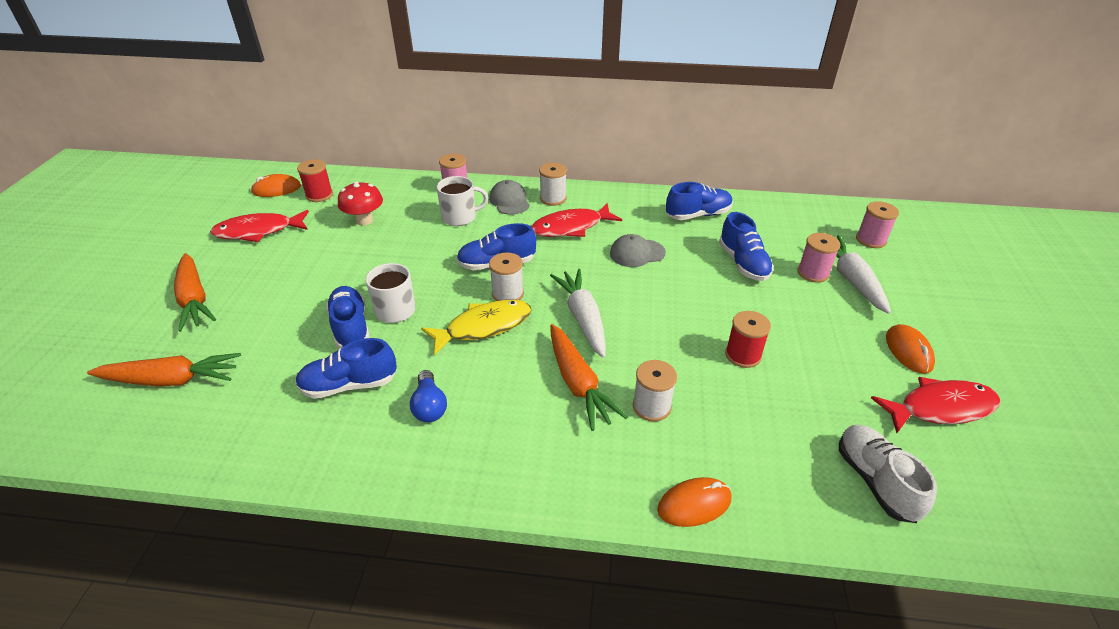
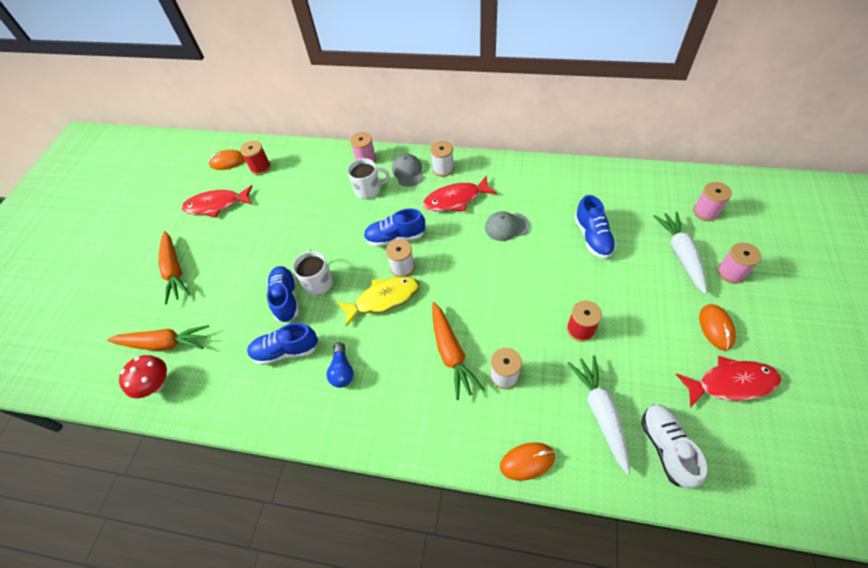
camera: 10 degrees right, 15 degrees up
red mushroom [338,181,383,226] -> red mushroom moved to [119,355,167,398]
white carrot [550,269,606,358] -> white carrot moved to [568,355,630,475]
blue shoe [666,182,733,220] -> none
pink spool [797,233,841,283] -> pink spool moved to [718,243,761,284]

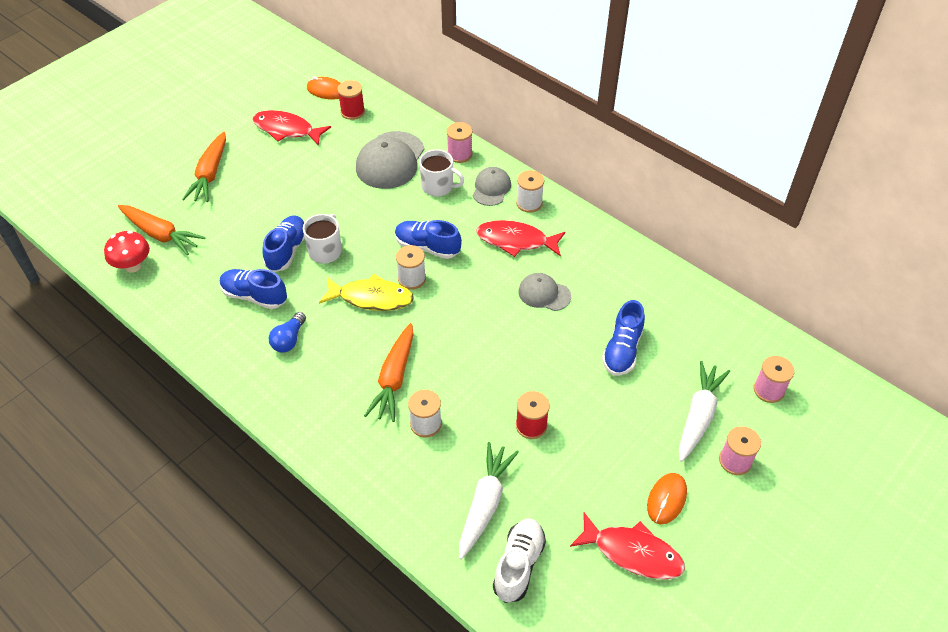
camera: 25 degrees right, 5 degrees down
orange mouse [500,442,555,481] -> none
none -> grey cap [356,131,425,189]

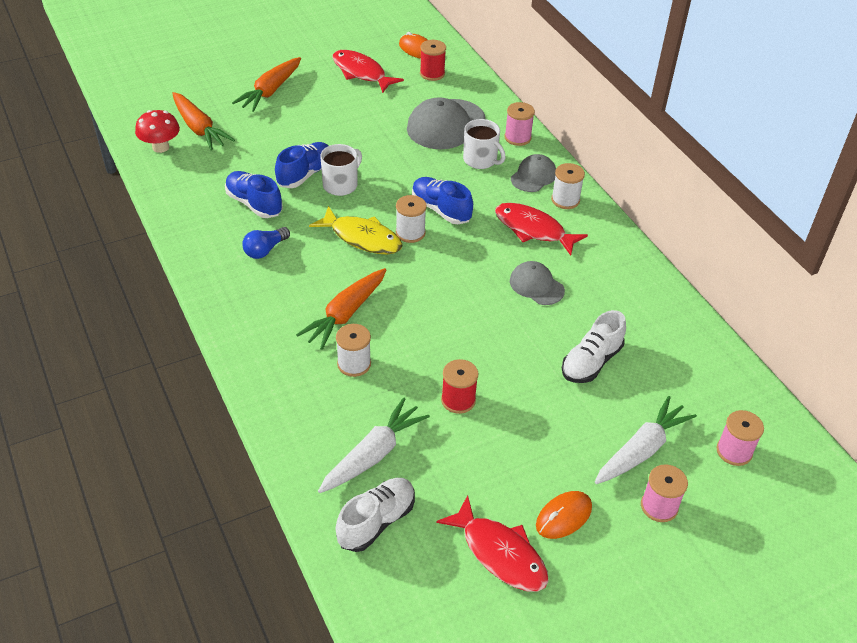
camera: 20 degrees right, 5 degrees down
blue shoe [602,300,645,376] -> white shoe [562,310,626,383]

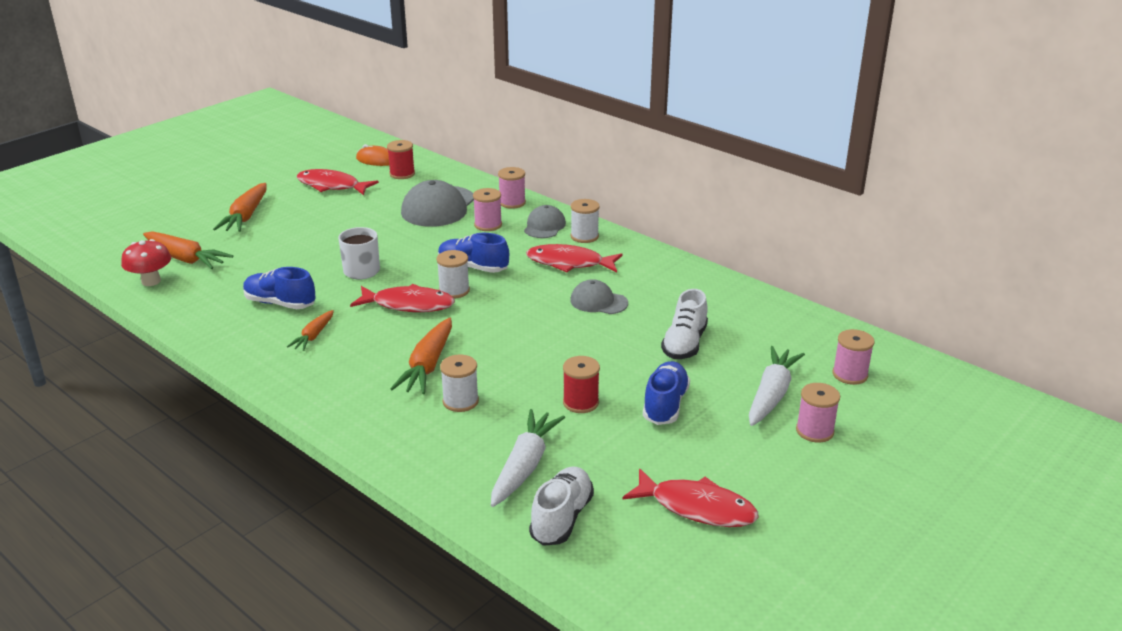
camera: 20 degrees left, 15 degrees down
blue light bulb [243,227,290,259] -> orange carrot [287,310,334,351]
blue shoe [275,142,328,188] -> blue shoe moved to [643,361,690,425]
yellow fish [309,206,403,254] -> red fish [350,284,455,312]
white mug [463,119,506,169] -> pink spool [473,188,502,231]
orange mouse [536,491,592,539] -> none

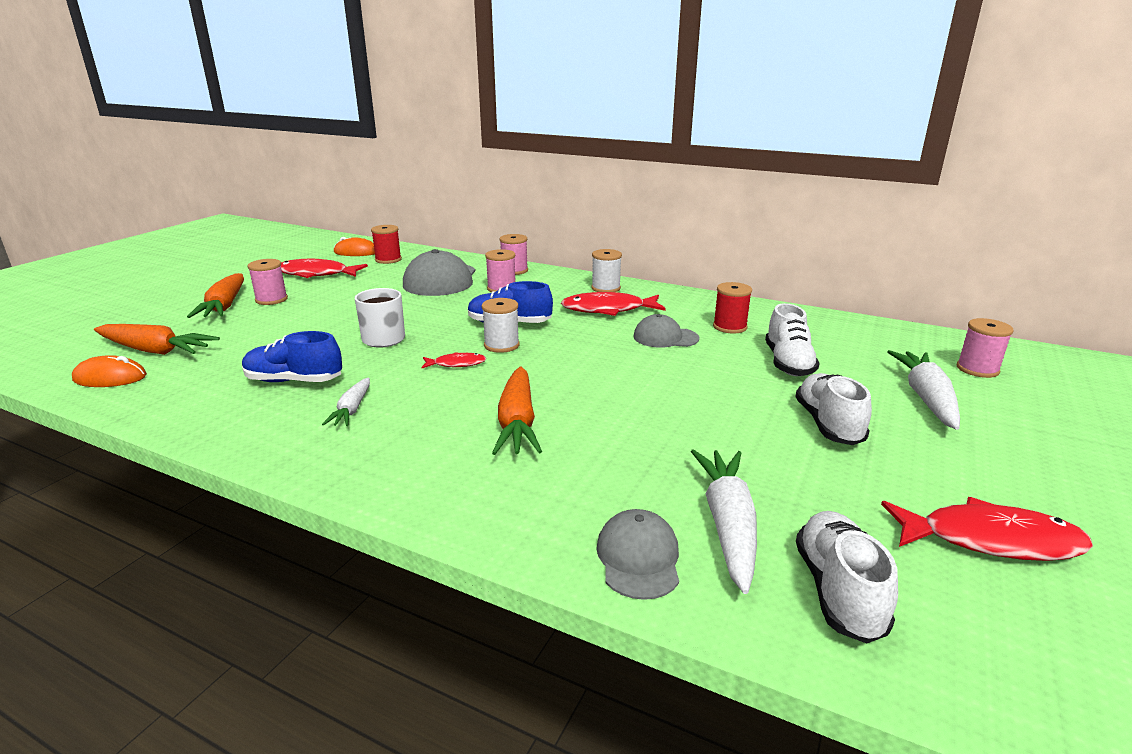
camera: 15 degrees left, 5 degrees down
red mushroom [121,239,171,286] -> orange mouse [72,355,147,387]
orange carrot [287,310,334,351] -> white carrot [322,378,370,426]
red fish [350,284,455,312] -> red fish [422,352,486,368], size x0.52
white spool [440,355,479,412] -> none
grey cap [524,205,566,238] -> grey cap moved to [596,509,679,600]
red spool [563,356,600,413] -> red spool moved to [713,282,752,333]
blue shoe [643,361,690,425] -> white shoe [795,373,872,445]
pink spool [796,383,840,443] -> pink spool moved to [248,259,288,305]

